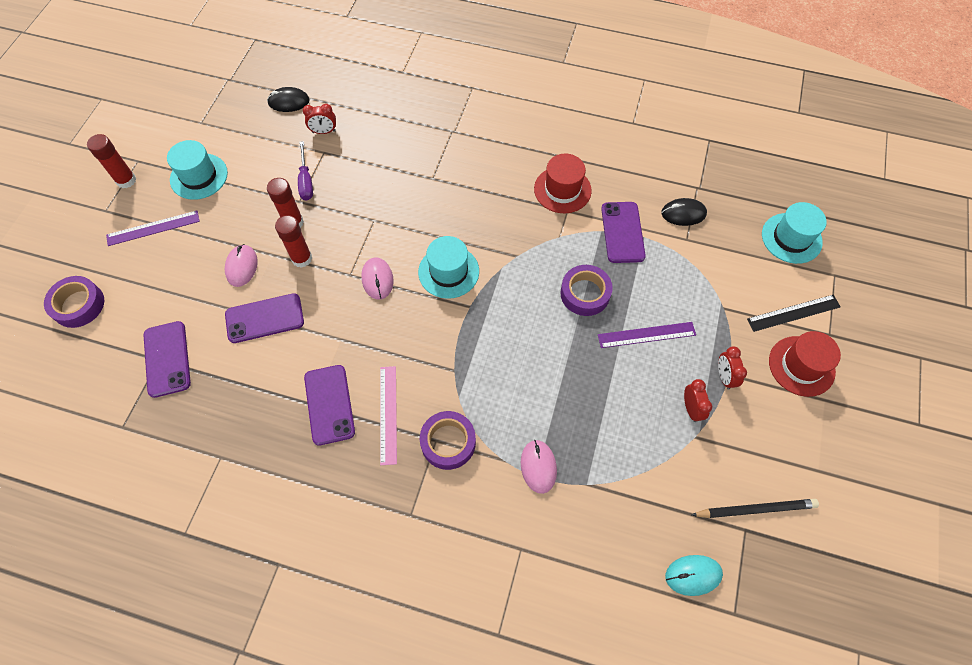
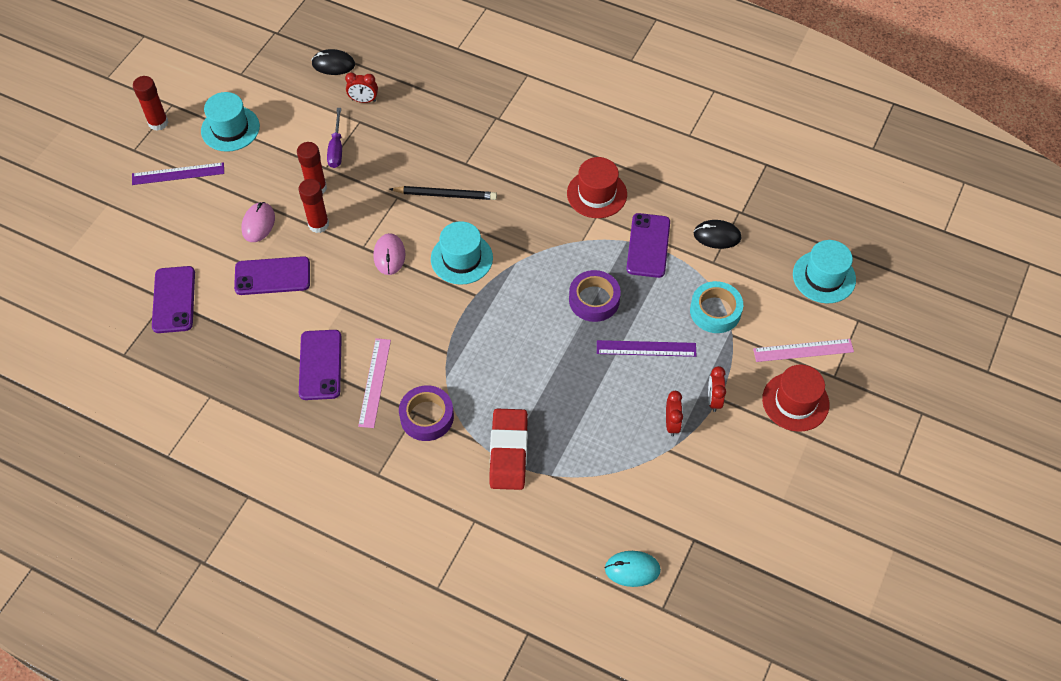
camera: 10 degrees right, 5 degrees down
purple tape [44,276,104,328] -> none
pink mouse [521,439,557,494] -> red eraser [489,409,528,490]
black pencil [691,499,819,518] -> black pencil moved to [390,186,497,200]
black ruler [747,295,841,332] -> pink ruler [753,339,854,362]
none -> turquoise tape [690,281,743,333]

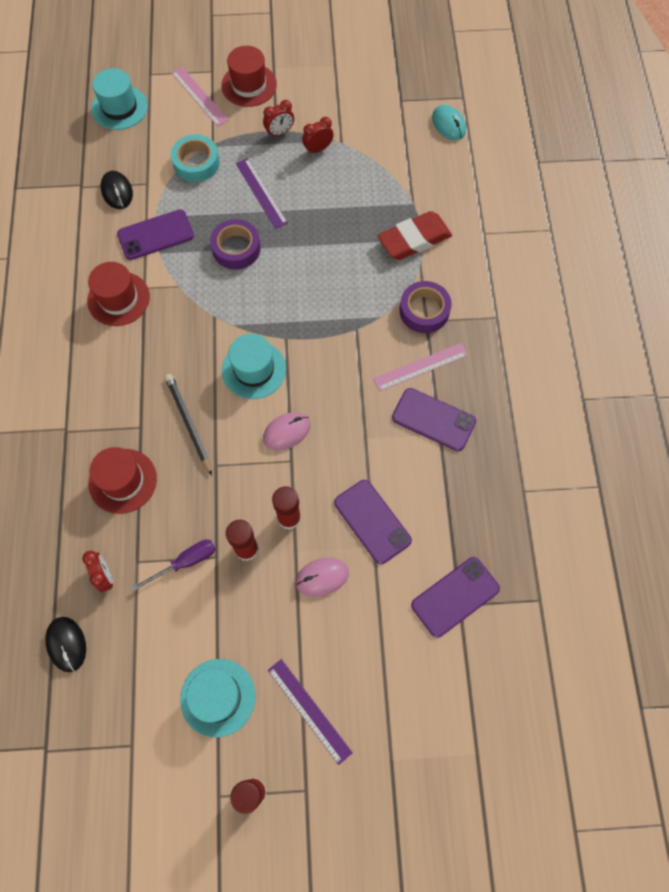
camera: 120 degrees left, 10 degrees up
purple phone [299,330,342,400] -> purple phone turned 60 degrees clockwise [392,388,476,451]
none -> red hat [88,447,157,514]

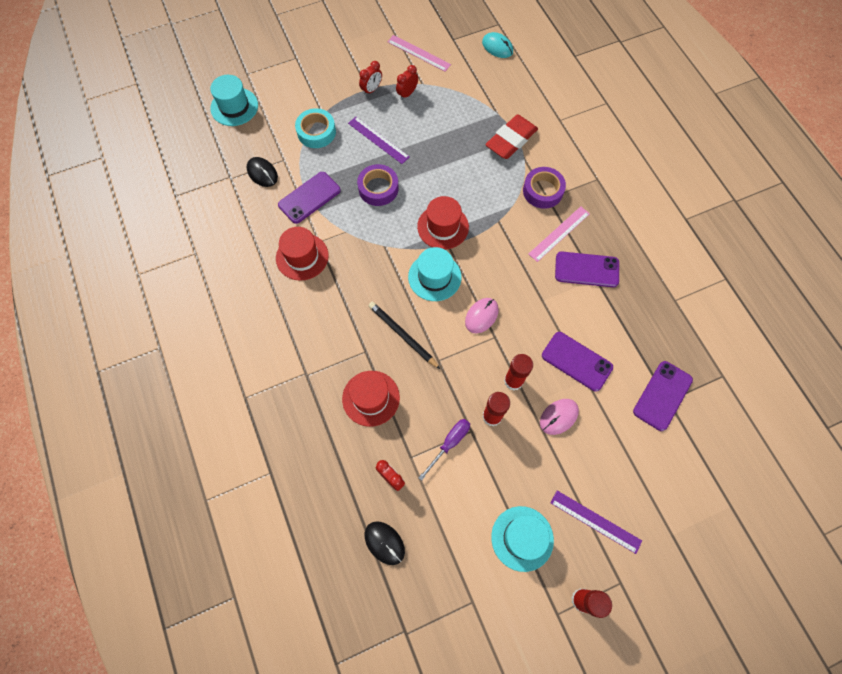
camera: 20 degrees left, 0 degrees up
pink ruler [171,67,229,127] -> pink ruler moved to [387,35,451,72]
red hat [221,46,277,107] -> red hat moved to [417,196,469,250]

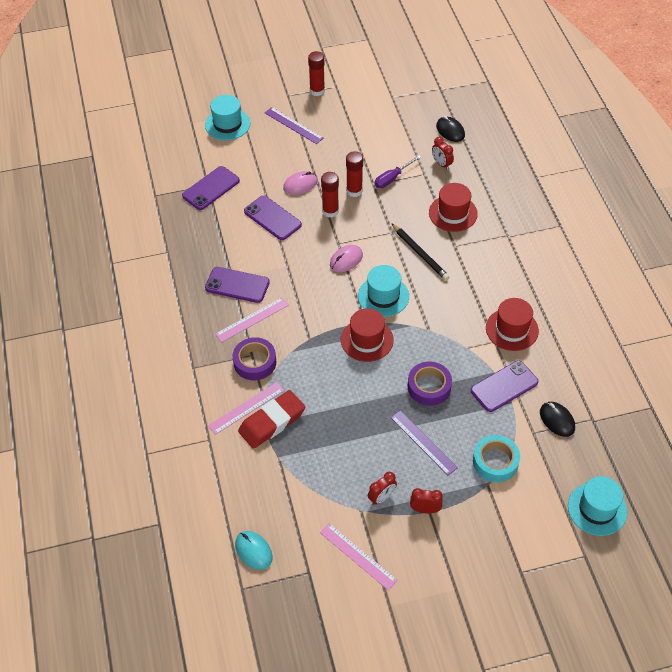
camera: 170 degrees left, 15 degrees down
red clock [359,61,382,96] -> red clock turned 45 degrees clockwise [410,488,443,513]
turquoise hat [491,506,554,572] -> turquoise hat moved to [205,95,250,140]
none -> pink ruler [208,382,284,435]

